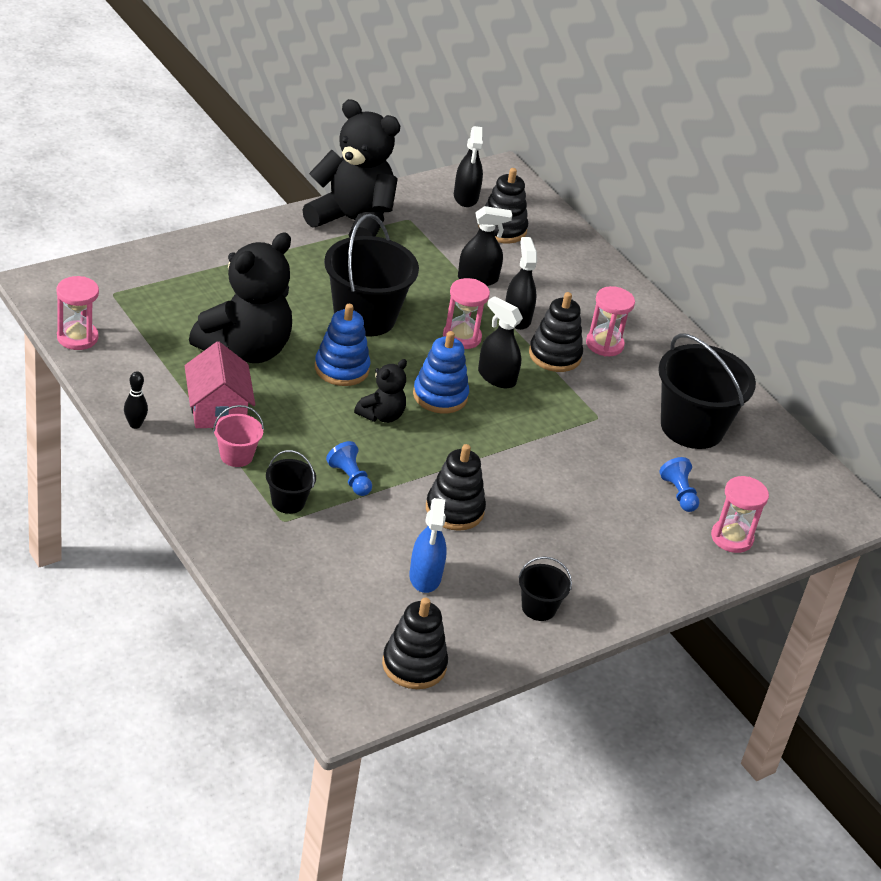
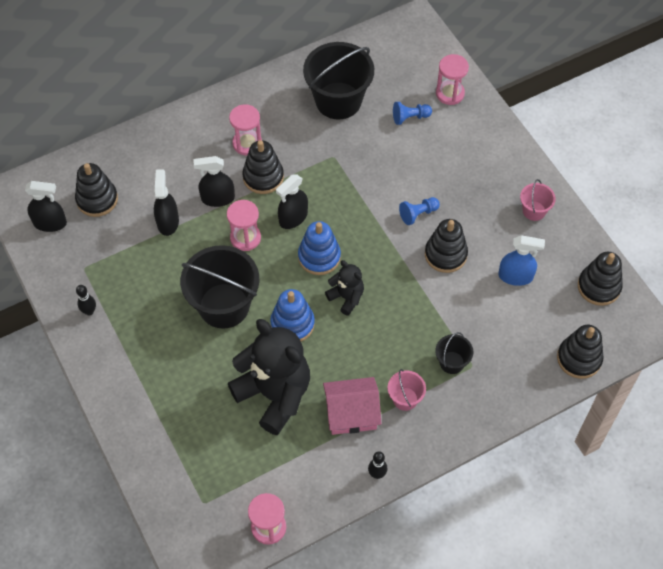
camera: 80 degrees left, 20 degrees up
black teddy bear [302,99,400,238] -> black bowling pin [76,285,96,315]
blue pawn [326,441,372,496] -> blue pawn moved to [399,197,440,225]
black bucket [519,557,572,621] -> pink bucket [520,179,556,221]
none -> black stacking toy [557,325,604,379]

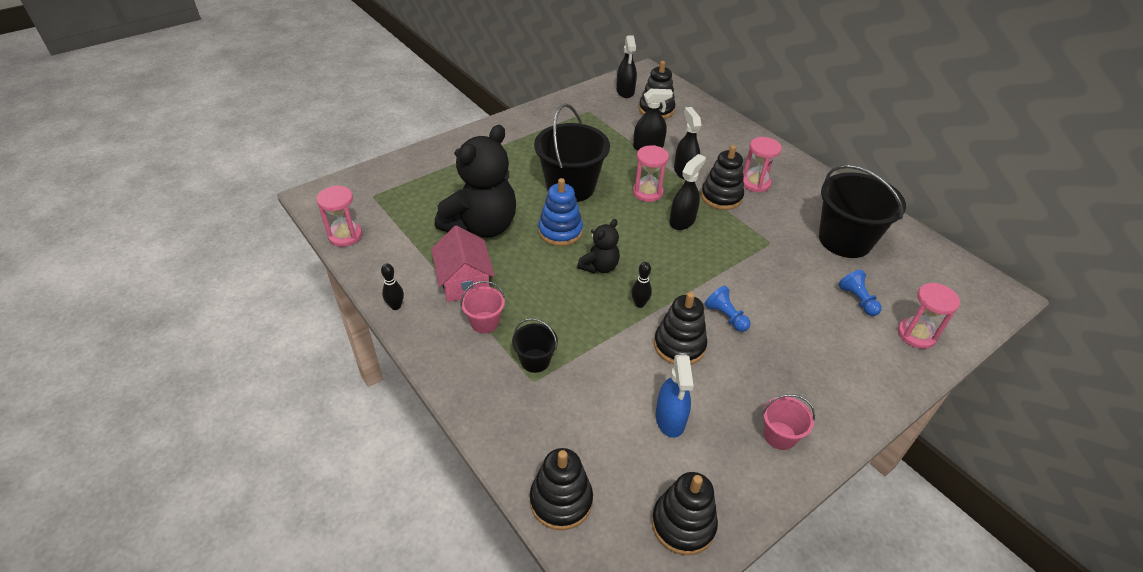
camera: 80 degrees right, 15 degrees down
black bowling pin [76,285,96,315] -> black bowling pin moved to [631,262,652,308]
black spray bottle [276,174,308,229] -> black spray bottle turned 90 degrees clockwise [669,154,706,230]
blue stacking toy [298,221,341,275] -> none

